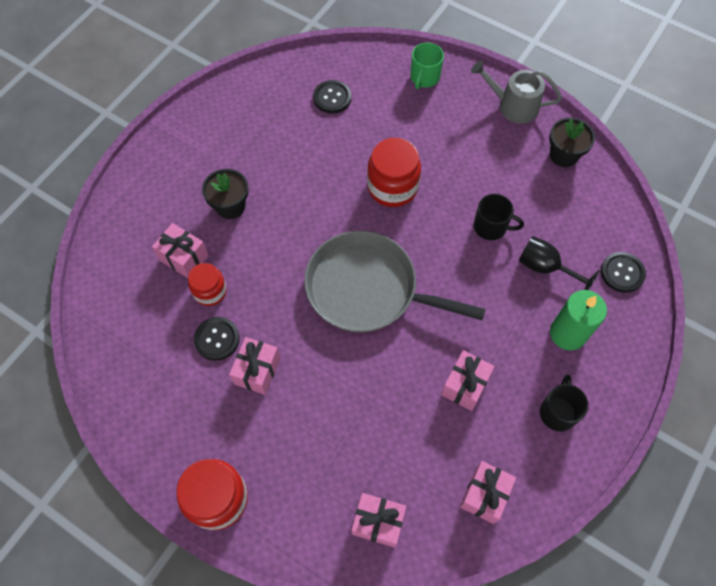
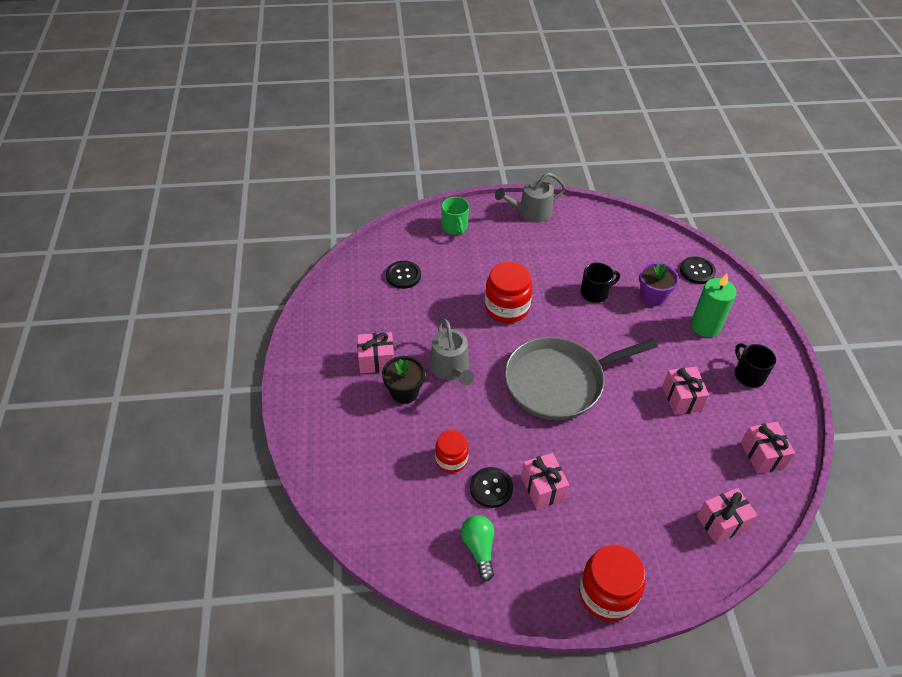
camera: 40 degrees left, 15 degrees down
pink gift [152,223,209,278] -> pink gift moved to [357,332,394,373]
black goblet [518,236,600,290] -> purple flower pot [639,262,679,306]
black flower pot [549,118,595,167] -> none
none -> grey watering can [430,318,474,385]
none -> green light bulb [461,515,494,581]

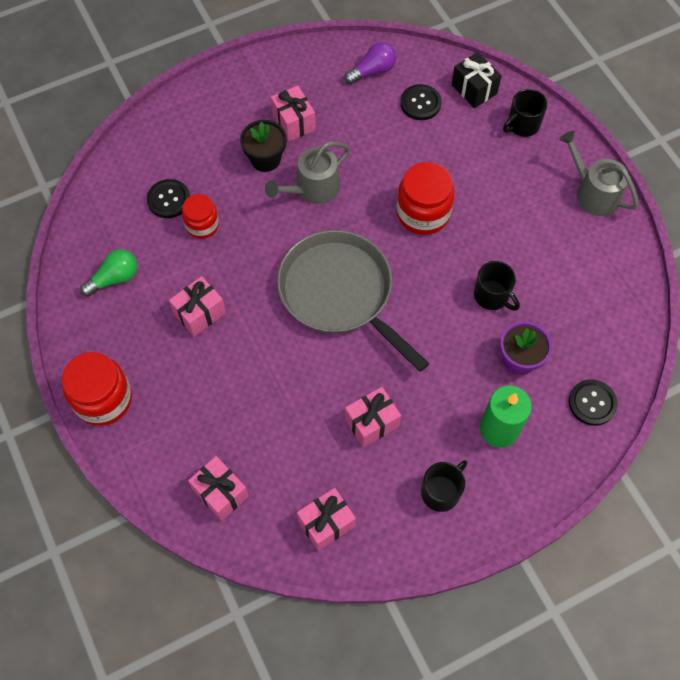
camera: 70 degrees right, 15 degrees up
green mug [441,197,469,236] -> black mug [503,89,547,137]
black button [470,467,513,508] -> black button moved to [147,179,190,218]
none -> purple light bulb [344,42,396,84]
none -> black gift [452,52,502,108]

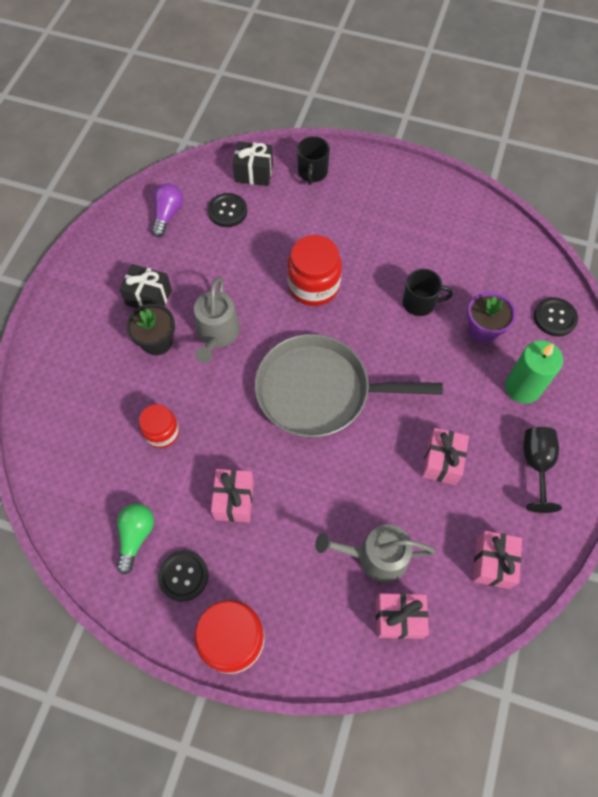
camera: 45 degrees left, 0 degrees up
black button [147,179,190,218] -> black button moved to [158,550,208,602]
pink gift [271,86,316,142] -> black gift [119,264,172,308]
black mug [421,460,467,512] -> black goblet [523,427,562,513]
grey watering can [559,131,639,216] -> grey watering can moved to [315,524,436,583]

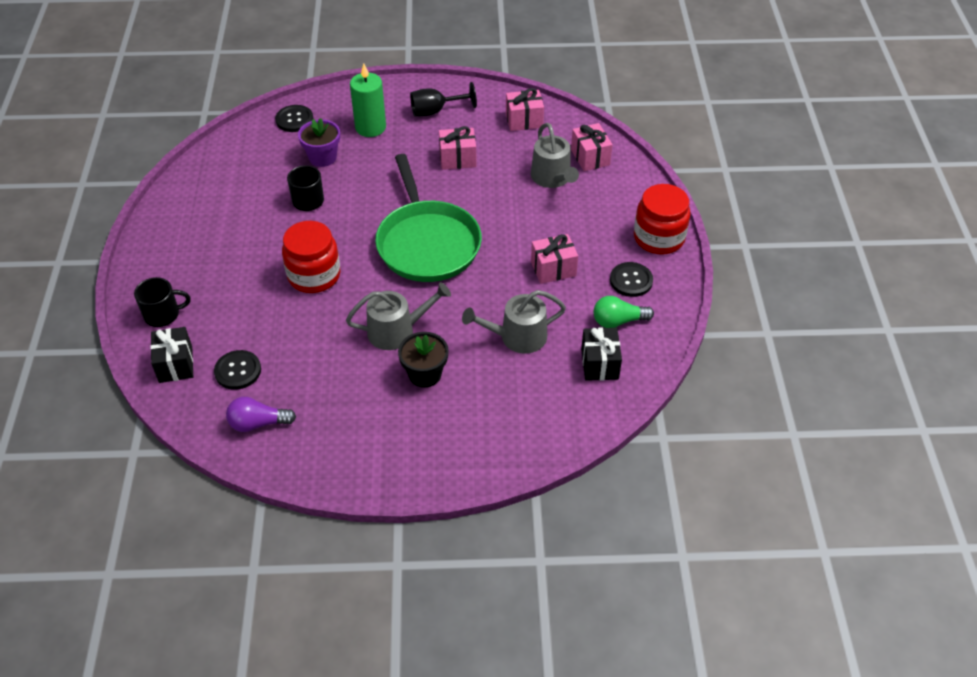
camera: 110 degrees left, 15 degrees down
black gift [119,264,172,308] -> black gift moved to [581,328,622,381]
red jar [139,404,179,448] -> grey watering can [462,290,566,354]
grey pan [255,334,443,438] -> green pan [375,154,482,282]

